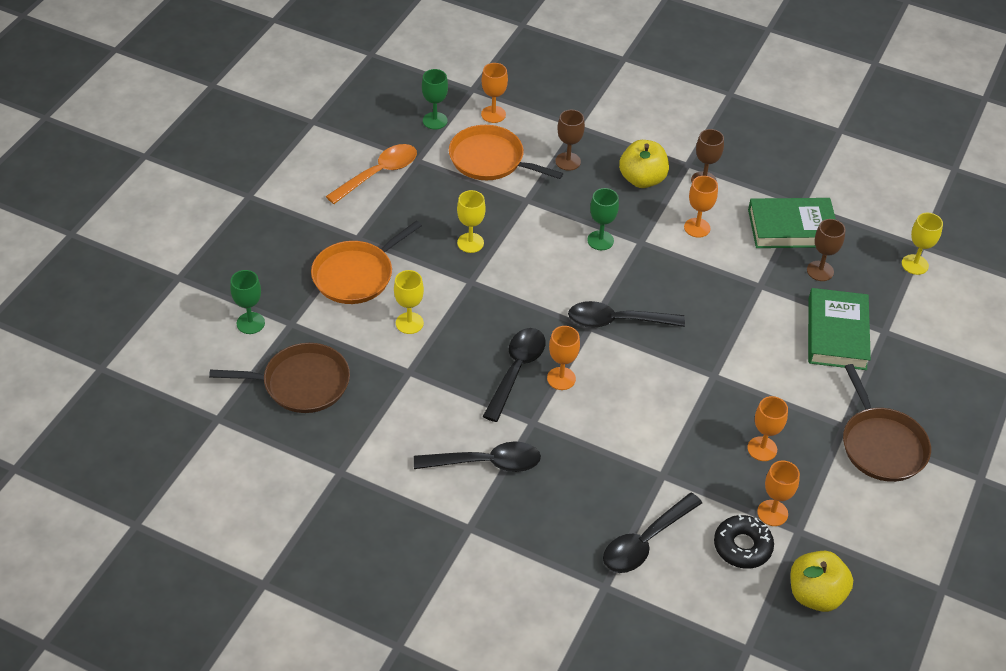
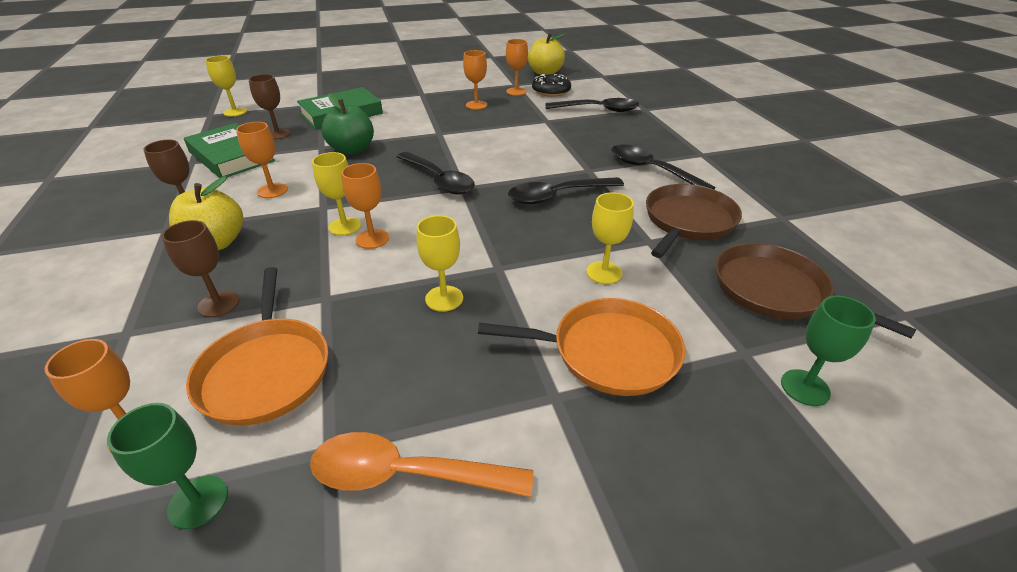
camera: 130 degrees left, 10 degrees down
orange goblet [547,326,580,390] -> orange goblet moved to [341,163,389,249]
green goblet [587,188,619,250] -> yellow goblet [312,152,361,236]
brown pan [843,364,931,482] -> brown pan moved to [646,184,742,258]
none -> green apple [322,93,374,155]

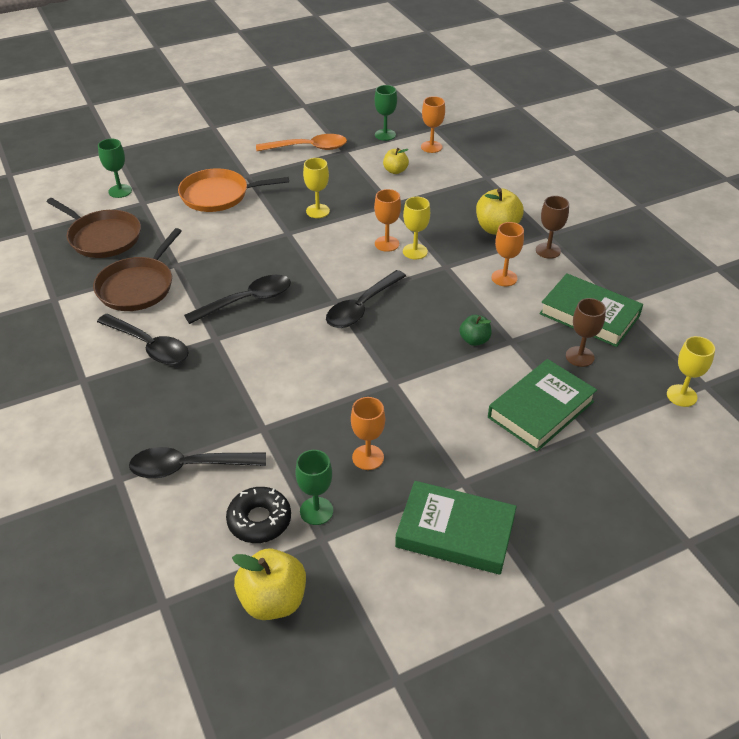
camera: 170 degrees right, 5 degrees up
brown goblet [162,220,239,318] -> none
orange pan [186,267,329,425] -> yellow apple [383,148,409,174]
green apple [322,93,374,155] -> green apple [459,315,492,346], size x0.59
black spoon [396,152,475,194] -> black spoon turned 90 degrees counterclockwise [326,270,406,328]
orange goblet [506,39,528,96] -> green goblet [295,450,333,525]
yellow goblet [586,192,634,284] -> none
none -> green book [395,481,517,575]

